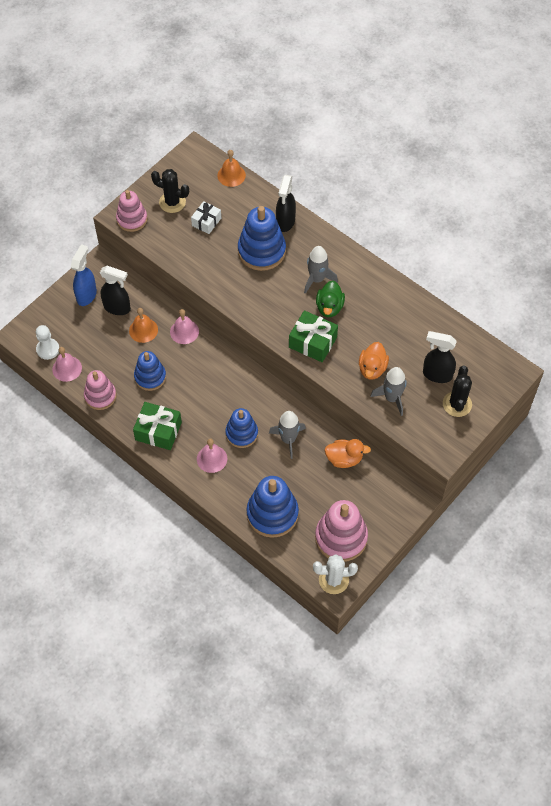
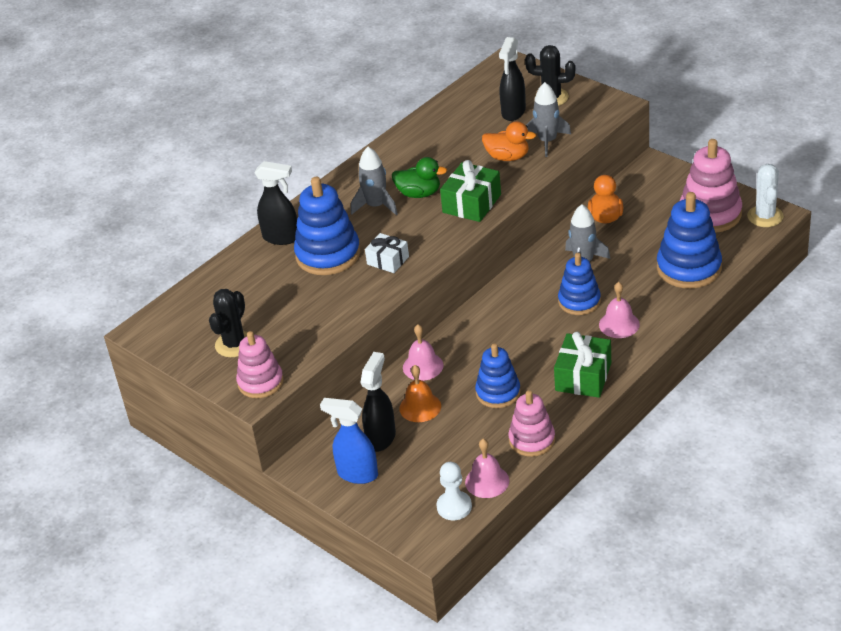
camera: 85 degrees left, 20 degrees down
white gift [191,201,221,234] -> white gift moved to [365,233,409,273]
orange bell [217,150,246,187] -> none

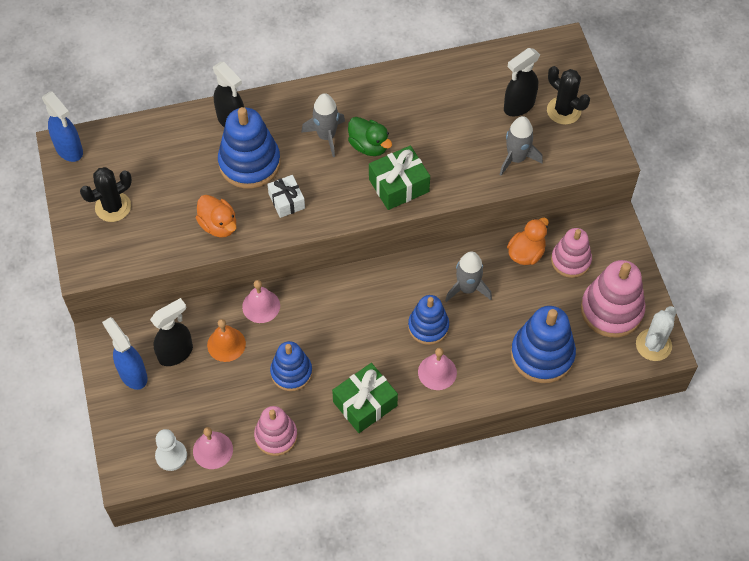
camera: 30 degrees right, 20 degrees up
pink stacking toy [236,331,284,398] -> pink stacking toy moved to [551,228,592,278]
orange duck [482,121,536,161] -> orange duck moved to [196,195,236,238]
none -> blue spray bottle [42,92,83,162]

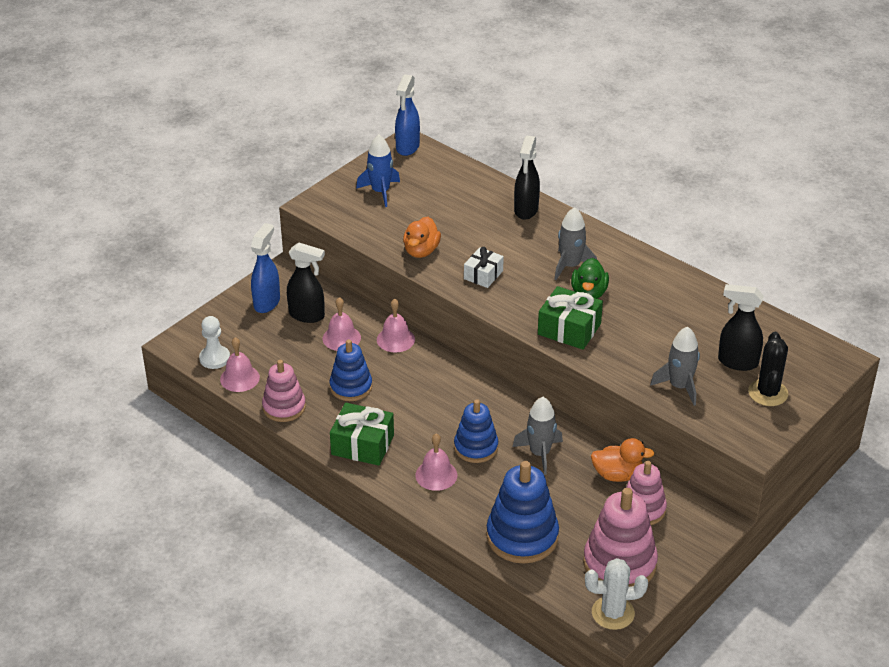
camera: 55 degrees right, 20 degrees down
black cactus [80,167,132,222] -> blue rocket [356,134,400,207]
orange bell [207,319,246,362] -> pink bell [323,297,361,351]
blue stacking toy [218,107,281,189] -> none

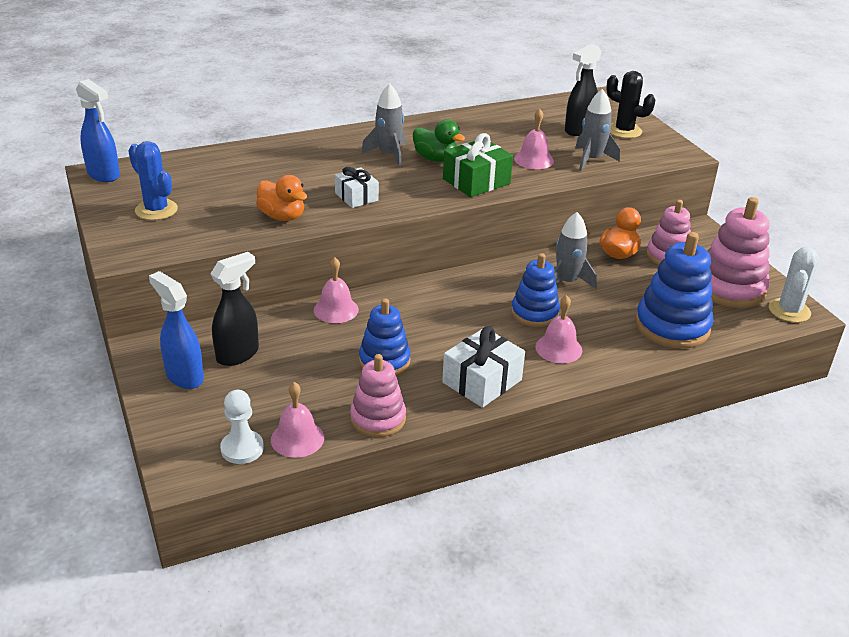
camera: 65 degrees left, 5 degrees down
pink bell [323,297,361,351] -> pink bell moved to [514,108,554,169]
green gift [330,403,394,466] -> white gift [442,326,525,408]
blue rocket [356,134,400,207] -> blue cactus [128,141,178,220]
black spray bottle [514,135,540,220] -> none

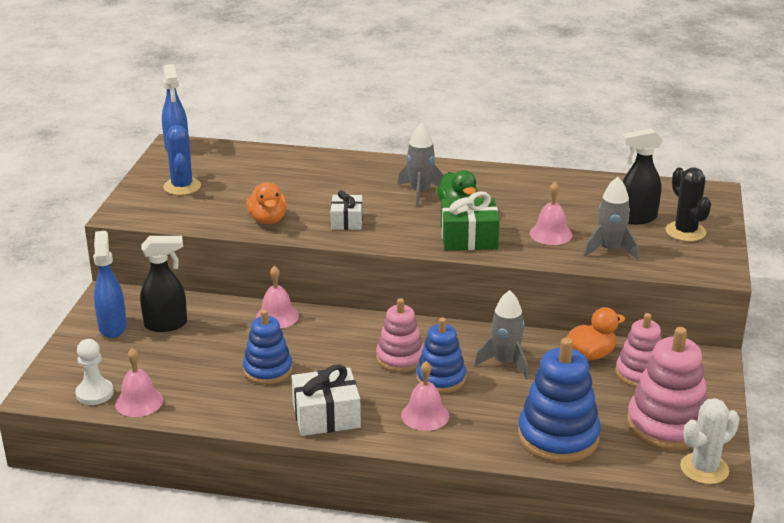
camera: 35 degrees right, 5 degrees down
pink stacking toy [350,354,406,437] -> pink stacking toy moved to [376,298,424,372]

